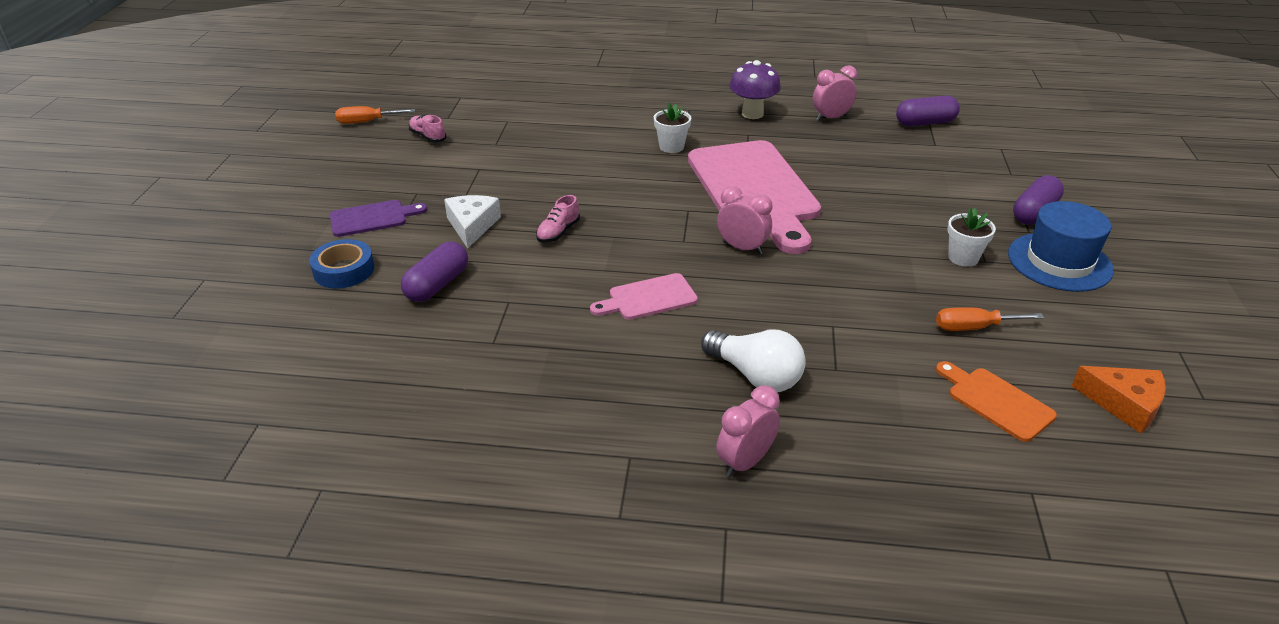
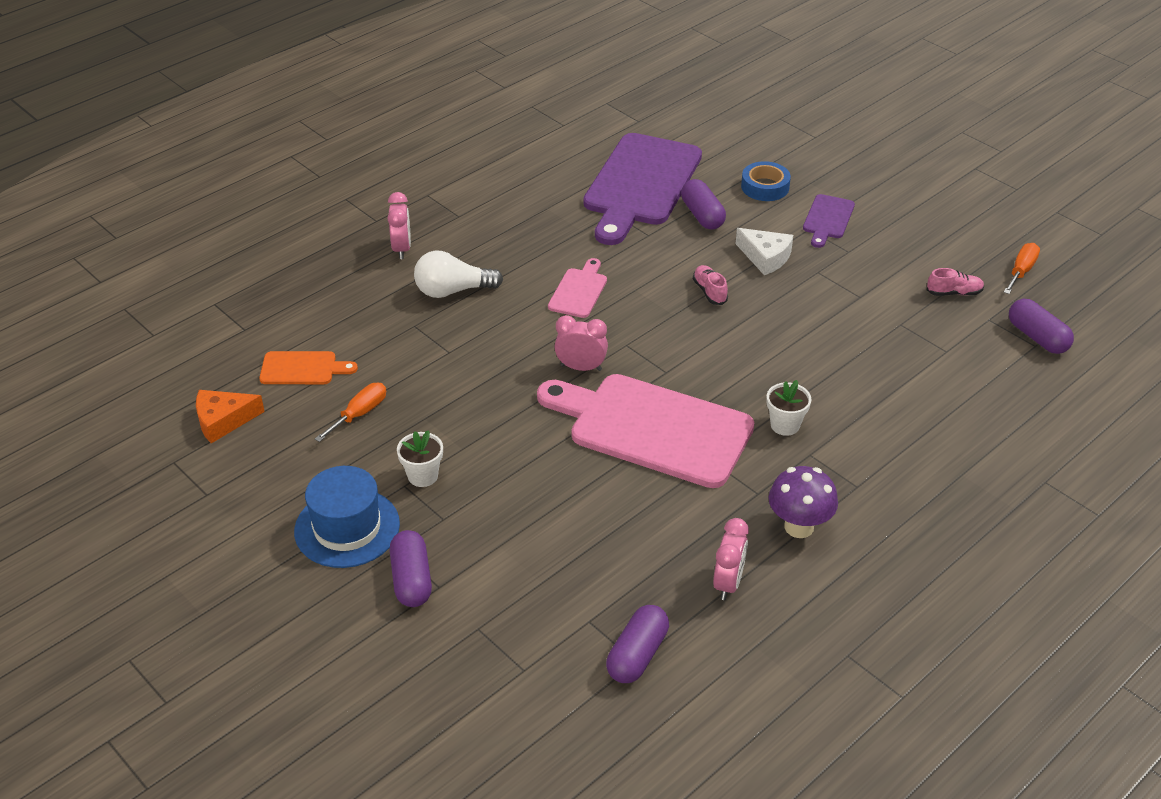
camera: 130 degrees right, 5 degrees up
pink clock [717,186,772,254] -> pink clock turned 150 degrees counterclockwise [555,315,608,371]
none -> purple cutting board [583,133,702,245]
none -> purple capsule [1009,299,1074,354]

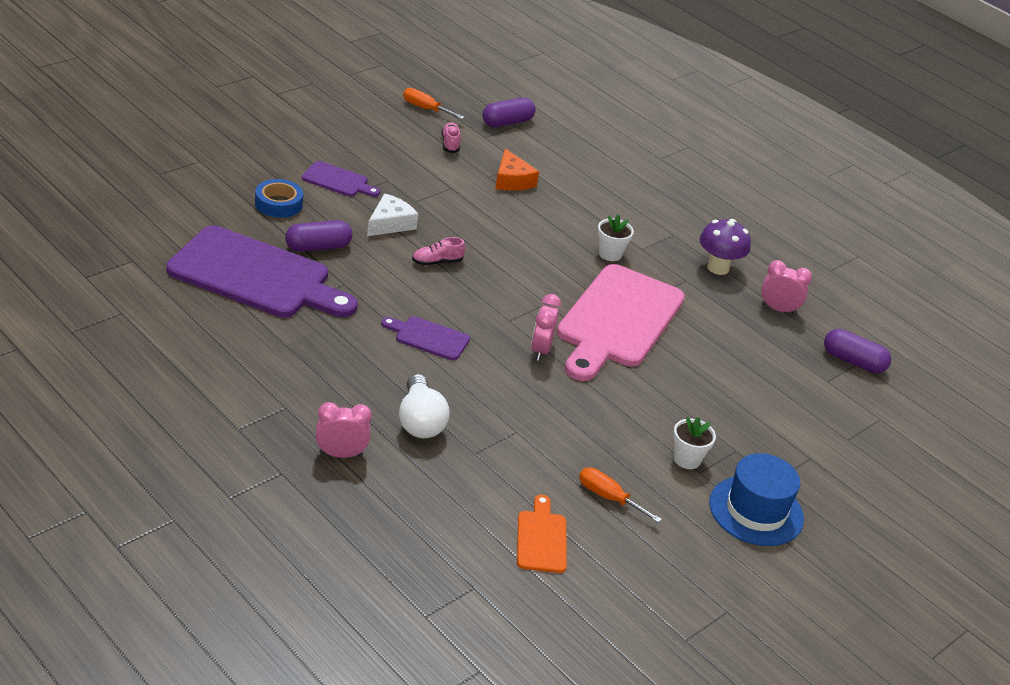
camera: 95 degrees left, 5 degrees down
orange cheese [196,390,265,443] -> orange cheese moved to [495,149,539,191]
purple capsule [390,530,432,607] -> none
pink cutting board [548,258,607,318] -> purple cutting board [381,316,470,360]

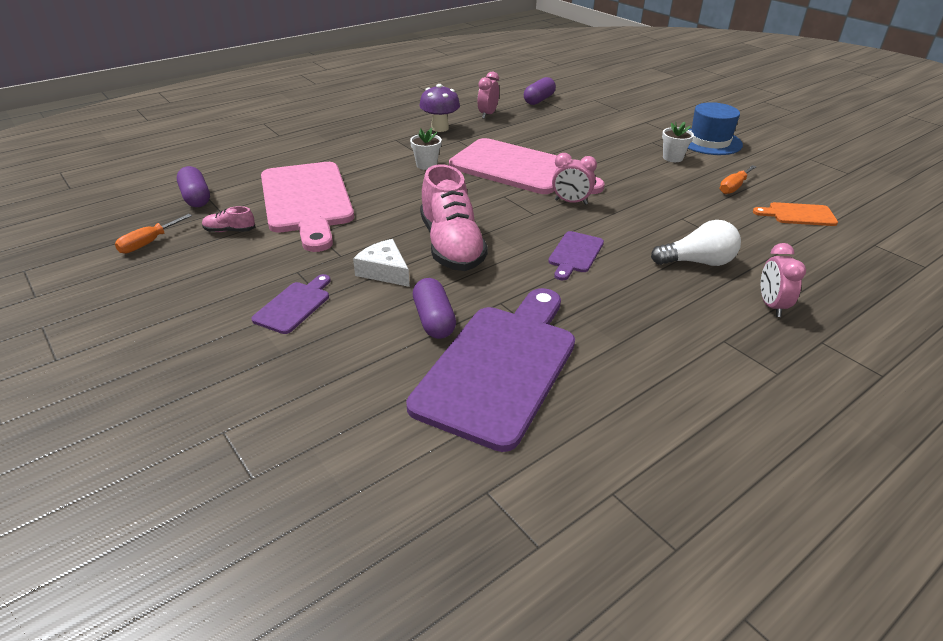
camera: 80 degrees left, 0 degrees up
blue tape [255,179,303,218] -> none
pink shoe [412,237,465,266] -> pink shoe [420,165,488,271], size x2.42
orange cheese [495,149,539,191] -> pink cutting board [261,162,354,252]

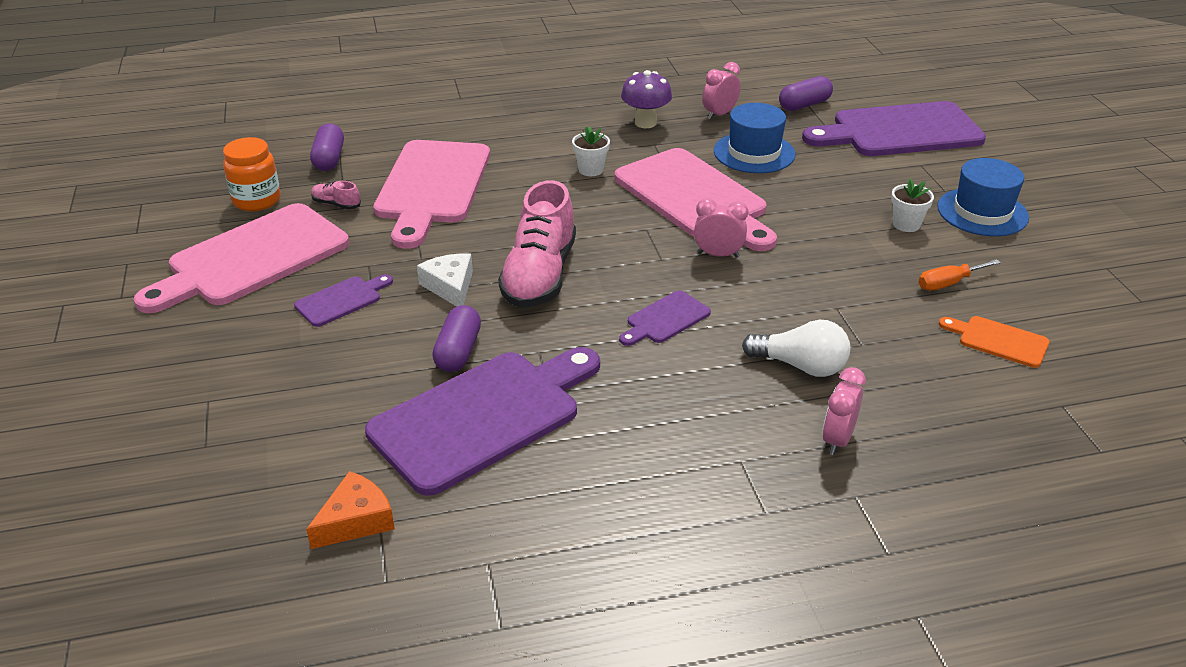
camera: 25 degrees right, 0 degrees up
orange screwdriver [115,214,192,254] -> orange jar [223,137,281,211]
pink clock [552,153,597,205] -> pink clock turned 150 degrees clockwise [694,198,748,258]
none -> pink cutting board [134,203,349,313]
none -> orange cheese [306,471,395,549]
none -> blue hat [714,103,795,173]
none -> purple cutting board [802,101,986,156]

